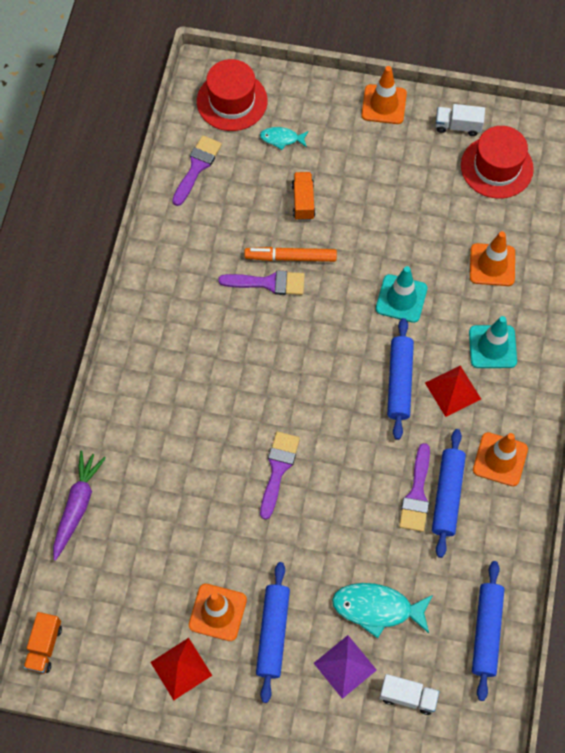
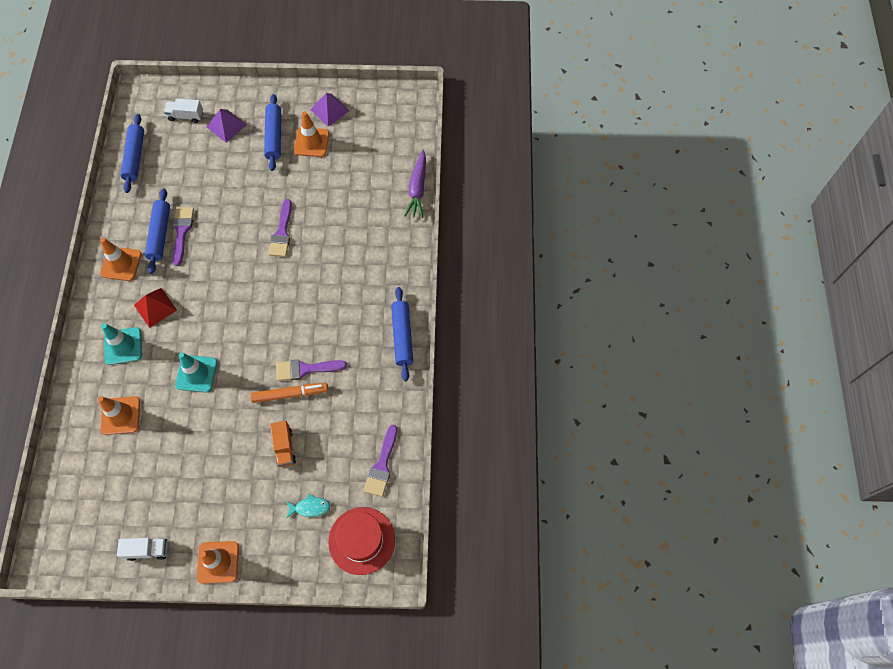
camera: 170 degrees right, 0 degrees up
orange truck [23,612,62,674] -> none
red pyramid [150,638,212,700] -> purple pyramid [310,93,350,127]
turquoise fish [332,583,433,638] -> none
blue rolling pin [387,318,414,440] -> blue rolling pin moved to [391,287,413,381]
red hat [461,126,534,199] -> none

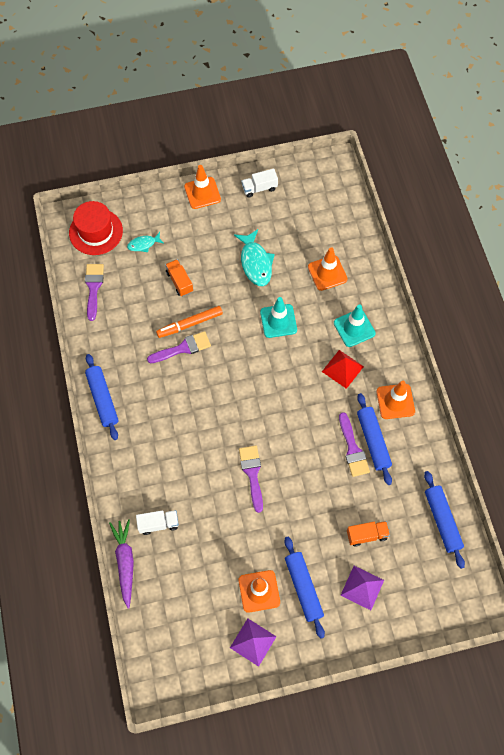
camera: 165 degrees right, 0 degrees up
white truck [164,99,203,123] -> white truck moved to [136,510,179,535]
none -> turquoise fish [234,229,275,286]
none -> orange truck [347,521,390,547]

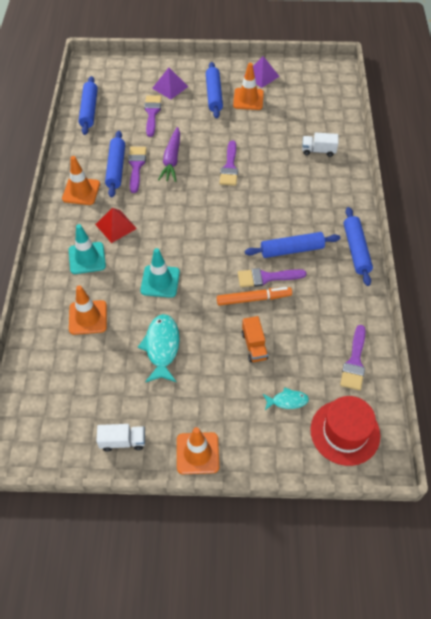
camera: 165 degrees left, 10 degrees down
purple carrot [109,519,134,609] -> purple carrot moved to [158,127,180,182]
orange truck [347,521,390,547] -> purple brush [144,95,161,137]
none -> blue rolling pin [245,232,340,258]

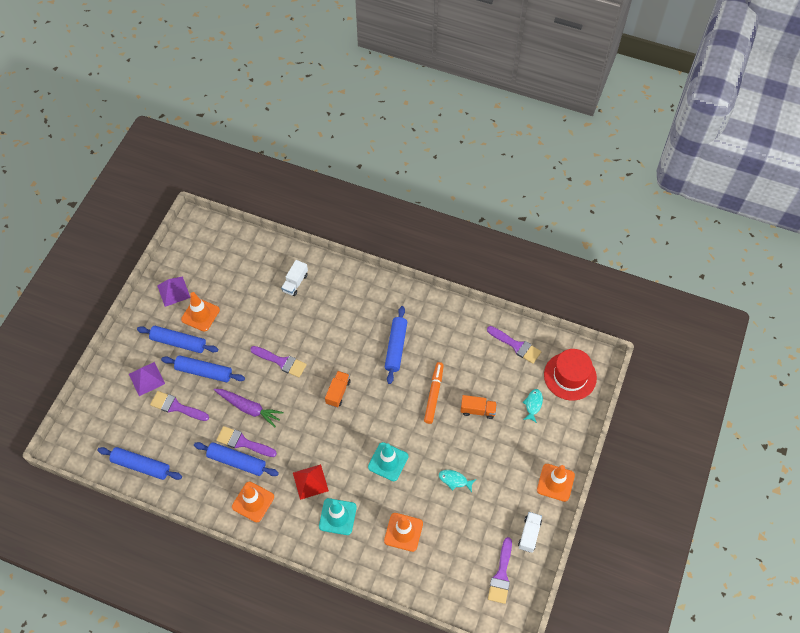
camera: 70 degrees left, 5 degrees up
turquoise fish [138,314,180,382] -> turquoise fish [439,470,476,492], size x0.56
purple brush [238,268,307,287] -> purple brush moved to [488,537,512,604]
blue rolling pin [344,207,373,286] -> blue rolling pin moved to [161,355,245,382]
none -> orange truck [325,371,351,408]

